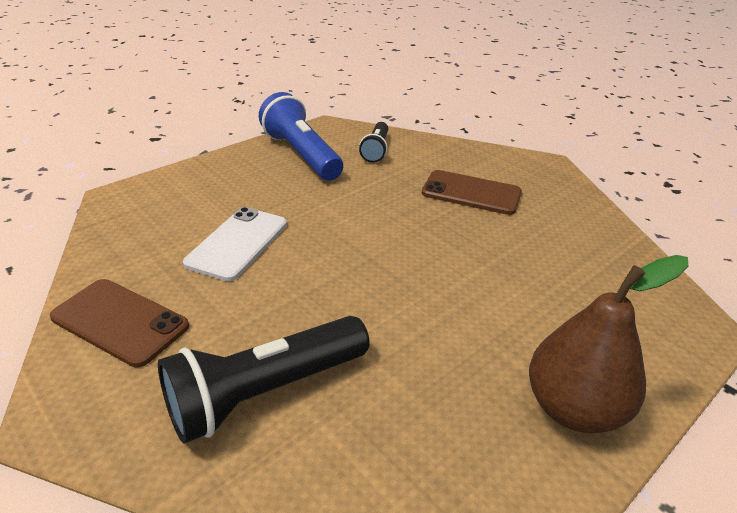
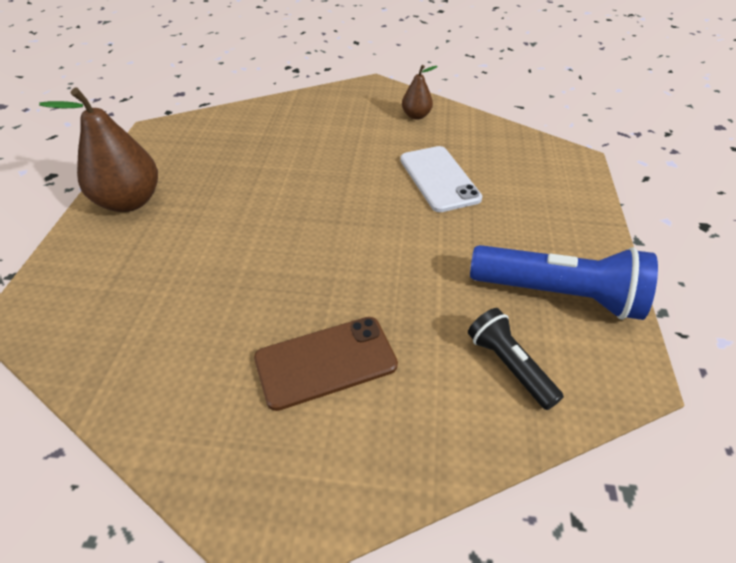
camera: 140 degrees right, 10 degrees up
brown phone [50,279,189,367] -> brown pear [402,65,438,120]
black flashlight [158,316,370,444] -> none

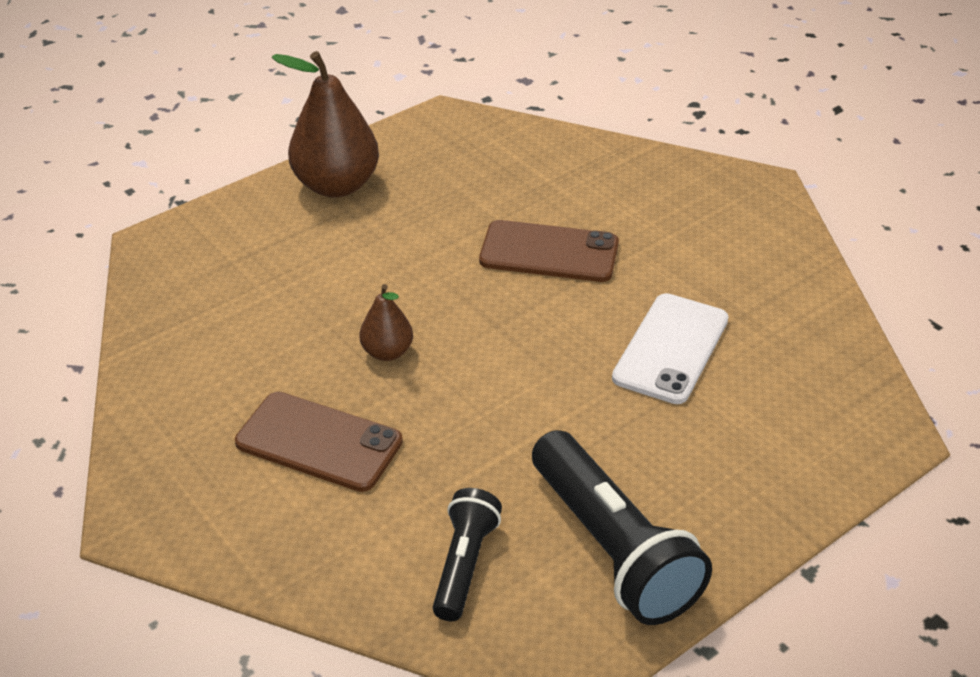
camera: 45 degrees right, 5 degrees down
brown pear [402,65,438,120] -> brown pear moved to [359,284,413,361]
blue flashlight [470,245,658,320] -> black flashlight [532,430,712,625]
none -> brown phone [479,220,619,282]

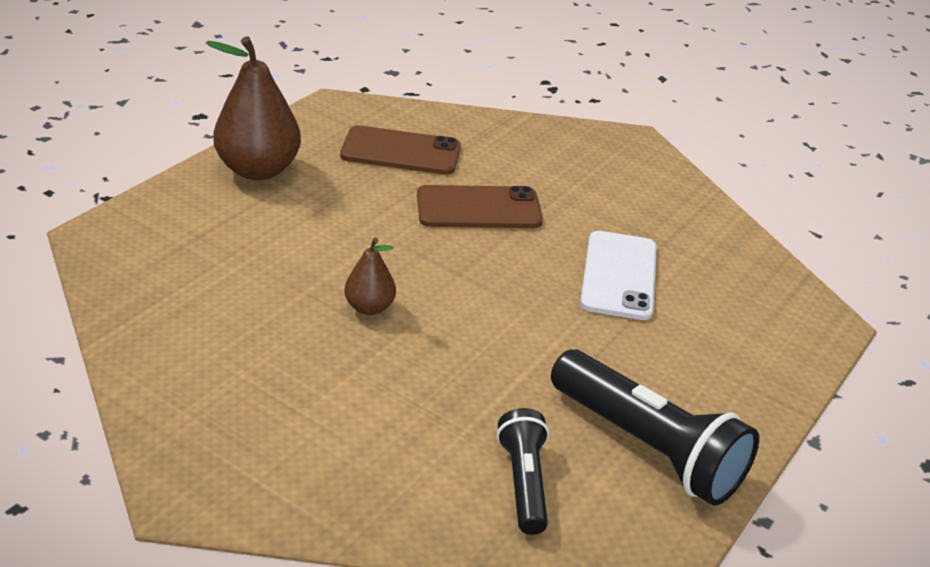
camera: 20 degrees left, 5 degrees down
brown phone [235,392,403,492] -> brown phone moved to [340,125,461,175]

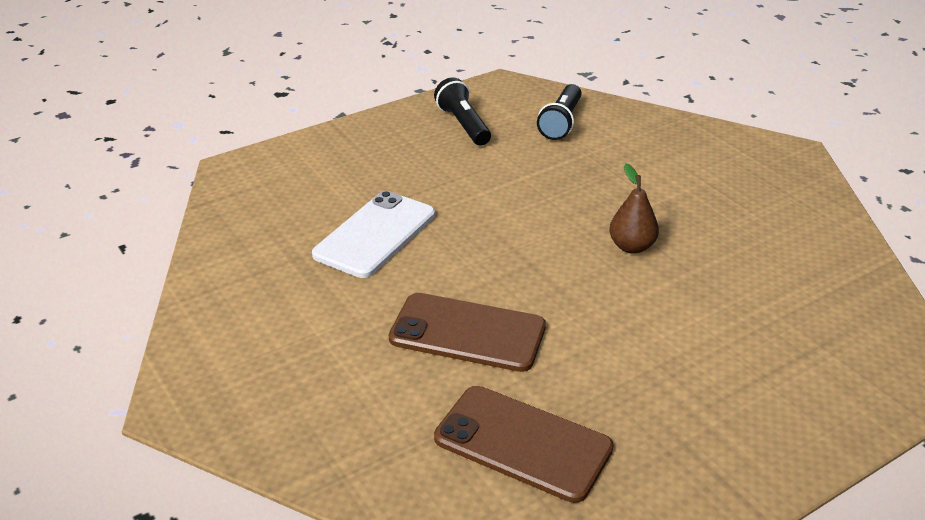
camera: 155 degrees left, 0 degrees up
brown pear [206,36,301,180] -> none
black flashlight [551,349,759,506] -> black flashlight [434,77,491,145], size x0.57

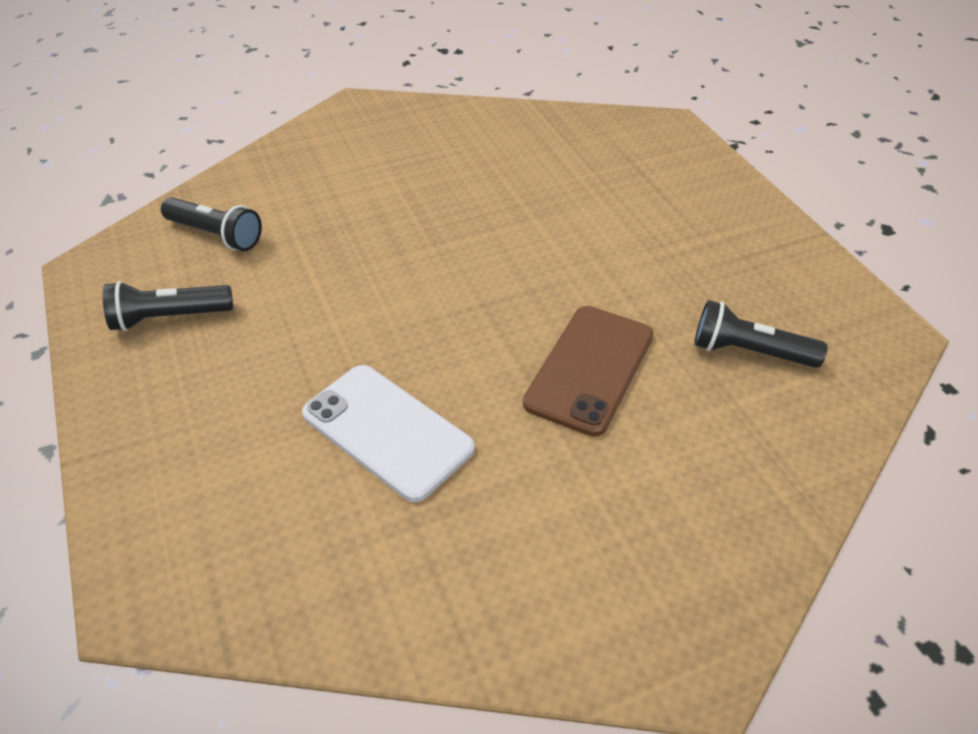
camera: 80 degrees left, 10 degrees up
brown phone [434,386,613,503] -> black flashlight [694,300,828,368]
brown pear [609,164,659,254] -> none

